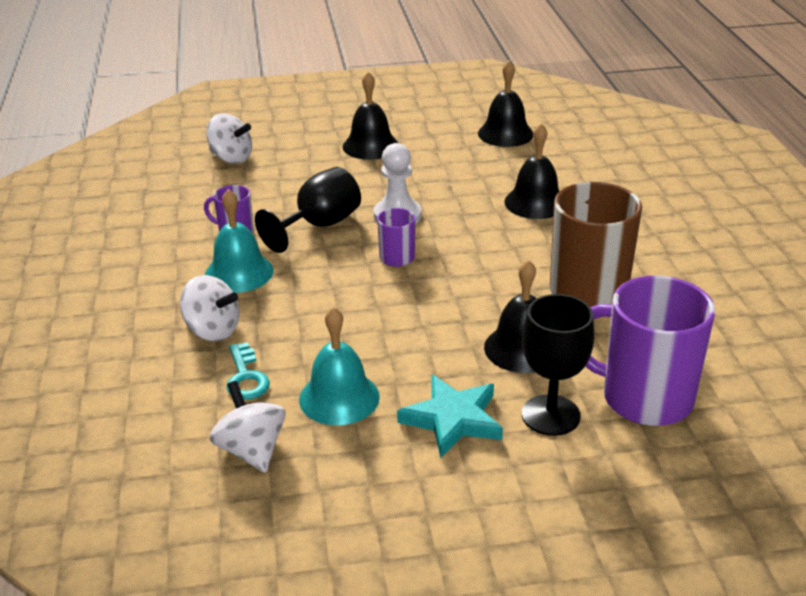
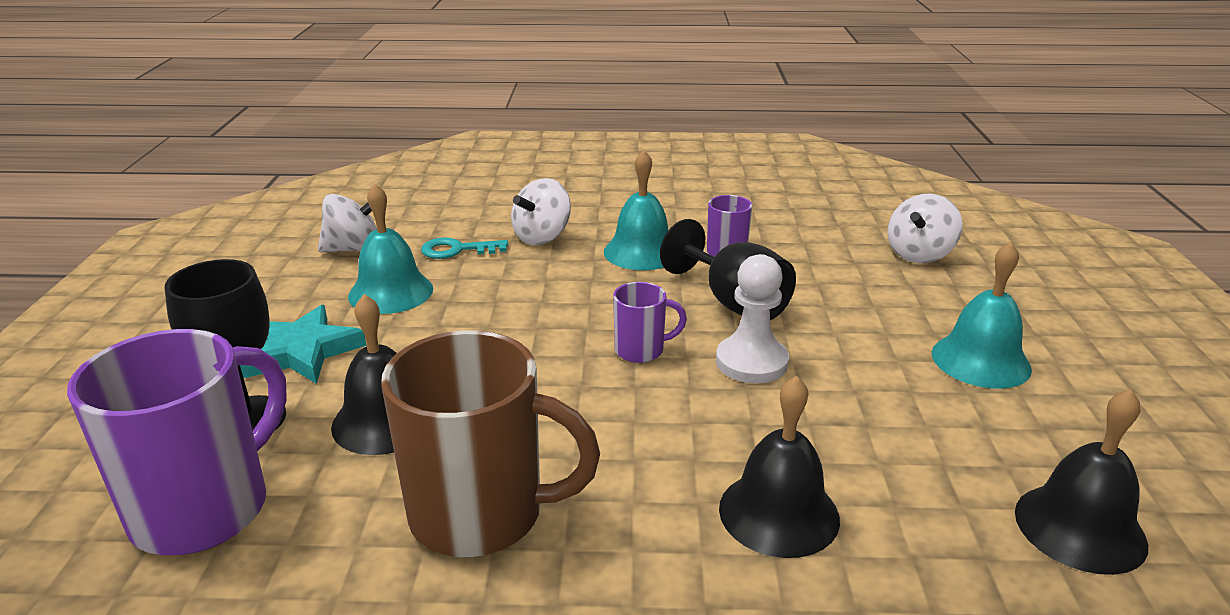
camera: 100 degrees right, 5 degrees down
black bell [343,72,398,160] -> turquoise bell [932,242,1032,389]

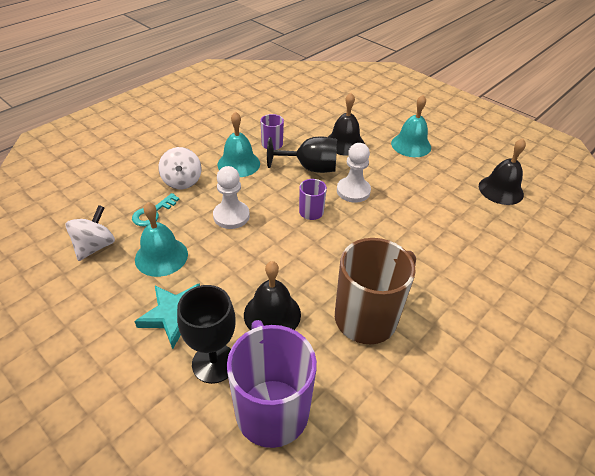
camera: 50 degrees left, 15 degrees up
black bell [719,375,840,558] -> black bell moved to [328,93,365,156]
white spinning top [887,193,962,263] -> none
none -> white pawn [213,166,250,229]

